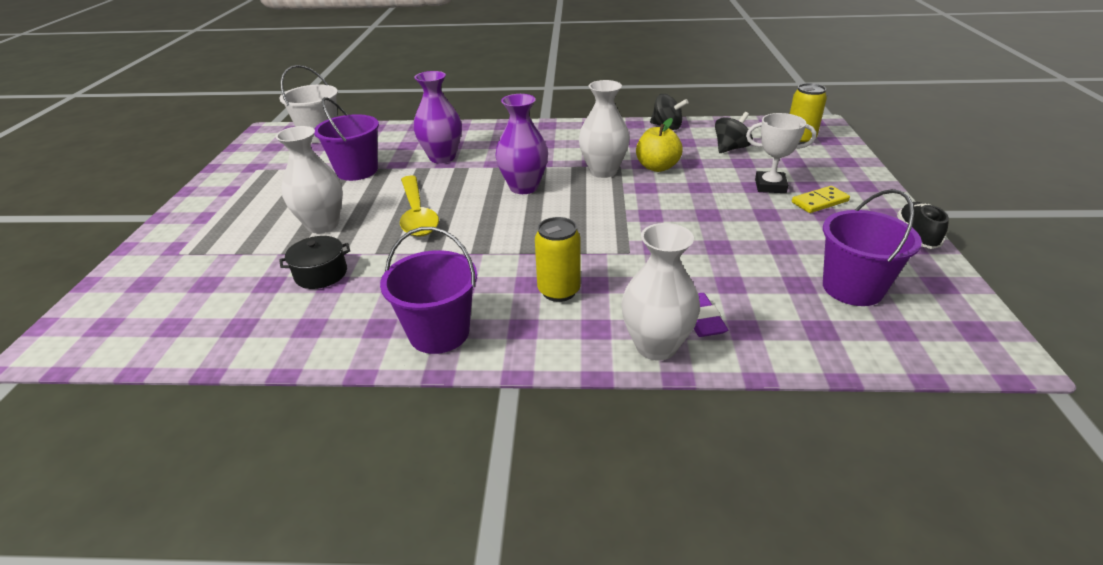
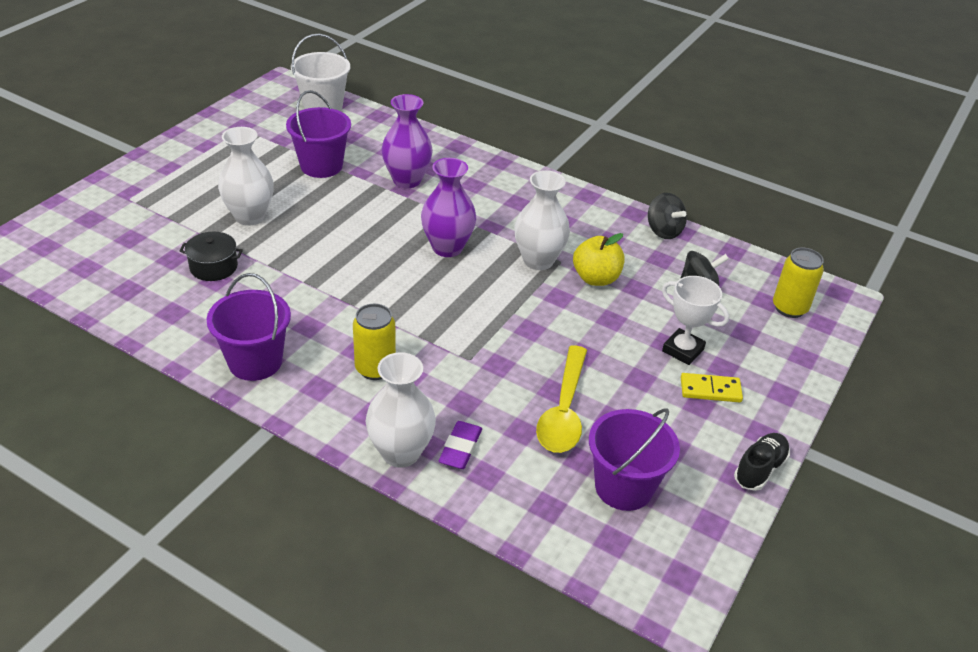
camera: 25 degrees right, 5 degrees up
yellow spoon [400,175,439,237] -> yellow spoon moved to [536,345,587,453]

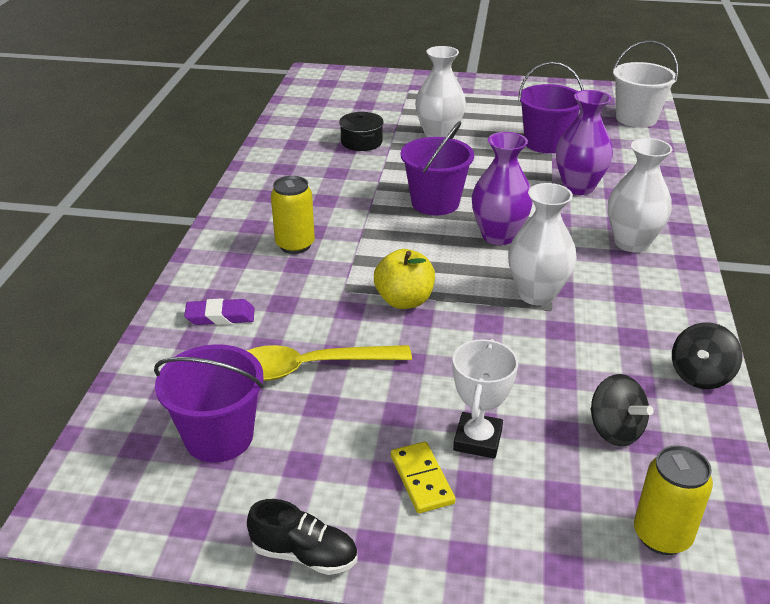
camera: 70 degrees right, 5 degrees down
purple bucket [207,273,291,381] -> purple bucket moved to [401,121,474,216]
white vase [366,352,436,468] -> white vase moved to [608,138,672,252]
yellow apple [573,233,624,286] -> yellow apple moved to [374,249,435,309]

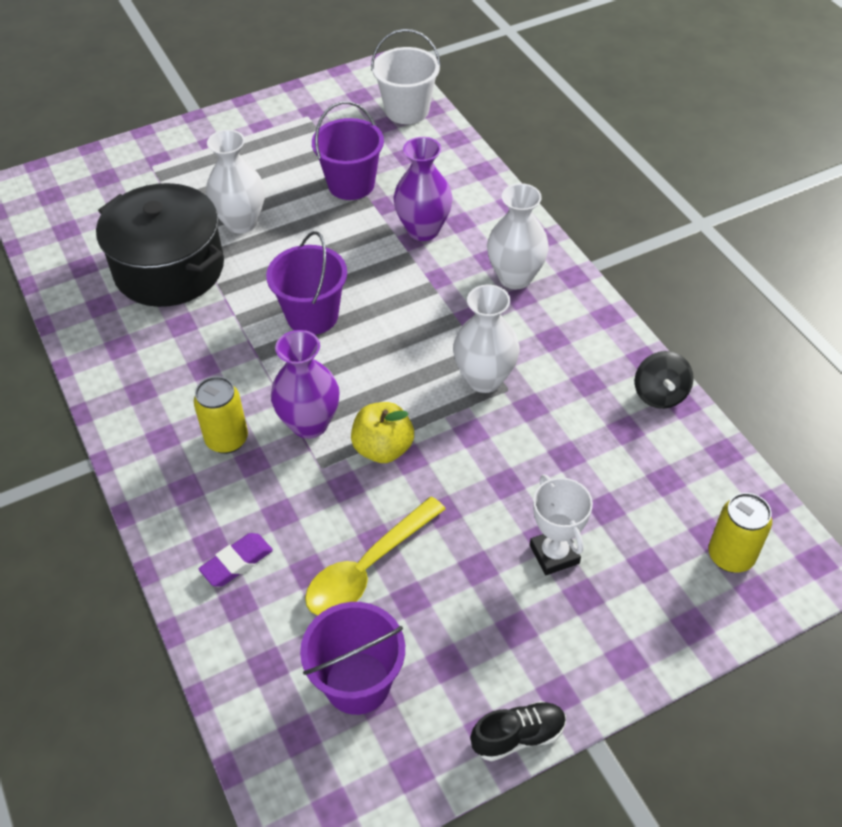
camera: 35 degrees left, 15 degrees up
black pot [339,112,384,151] -> black pot [96,183,224,307], size x2.25
yellow domino [391,442,455,513] -> none
purple vase [472,132,533,245] -> purple vase moved to [271,330,340,439]
black spinning top [591,374,654,446] -> none

